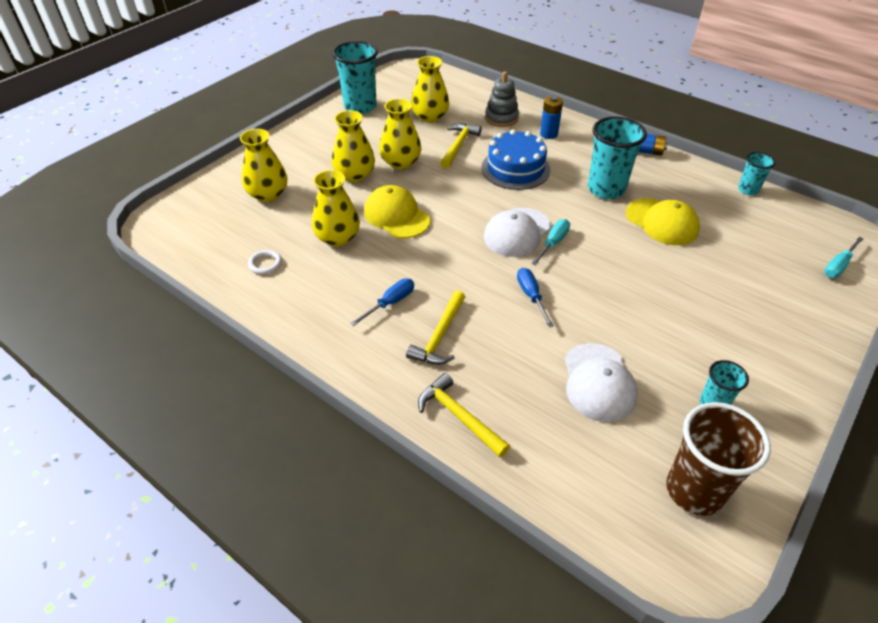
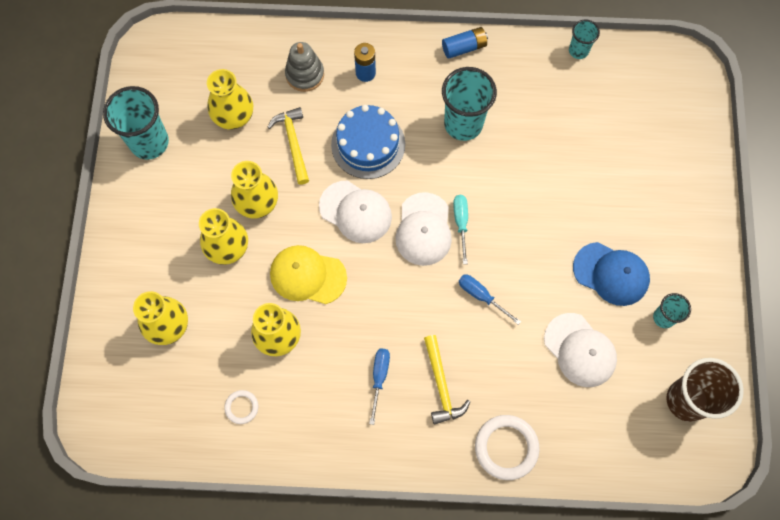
camera: 35 degrees left, 25 degrees up
yellow hammer [418,373,510,457] -> white ring [475,415,540,480]
yellow cap [626,198,700,245] -> none
turquoise screwdriver [824,237,863,278] -> none
none -> white cap [319,181,392,243]
none -> blue cap [573,242,650,306]

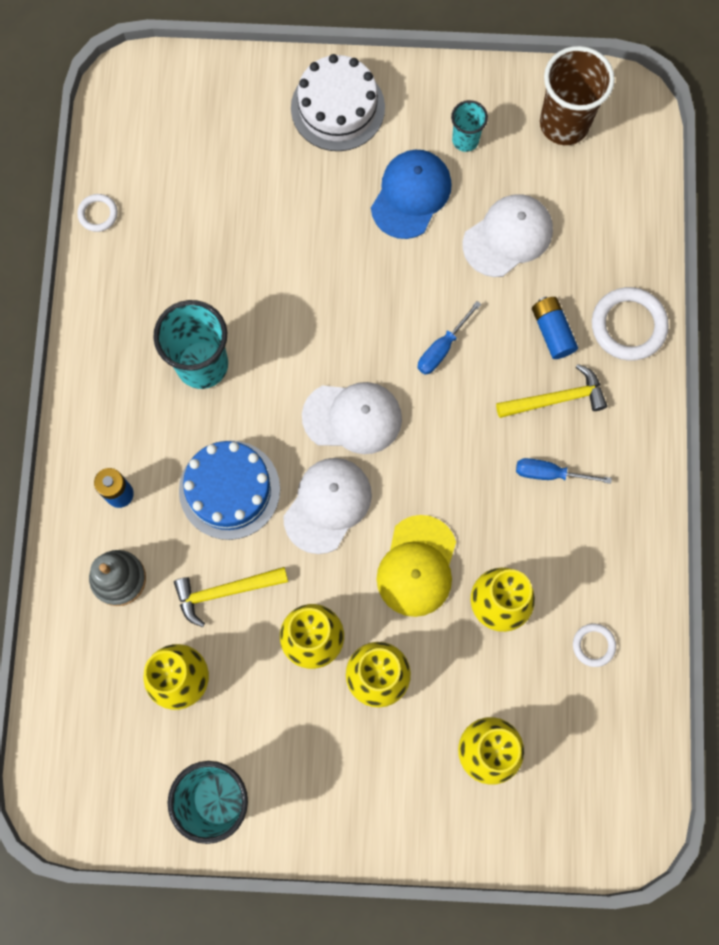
camera: 90 degrees left, 5 degrees up
blue battery [442,27,488,59] -> blue battery moved to [532,297,578,359]
turquoise screwdriver [453,195,468,264] -> none
turquoise cup [569,19,600,59] -> white ring [77,194,118,232]
none -> white cake [291,54,385,151]

